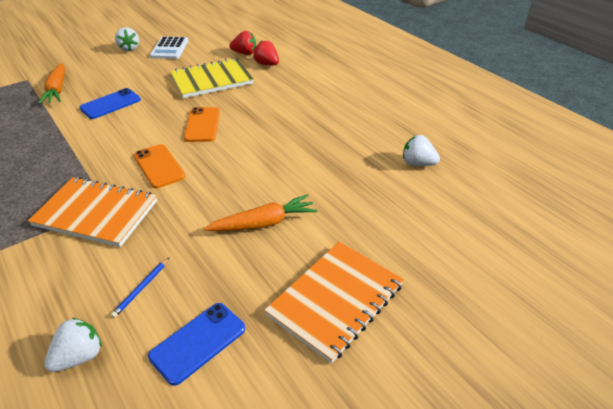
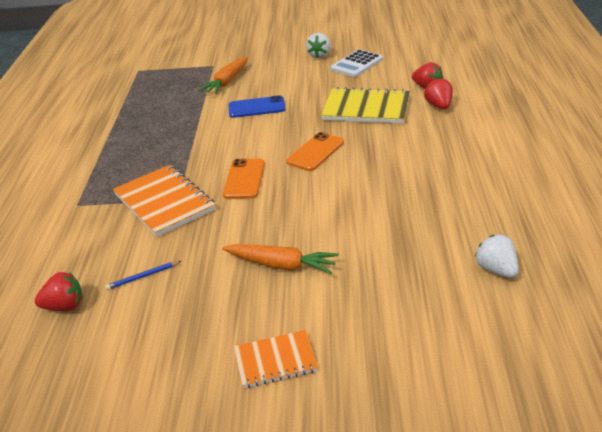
camera: 40 degrees right, 5 degrees down
white strawberry [44,318,102,372] -> red strawberry [35,272,83,311]
blue phone [148,303,245,386] -> none
orange notebook [264,241,404,363] -> orange notebook [234,330,318,388], size x0.59

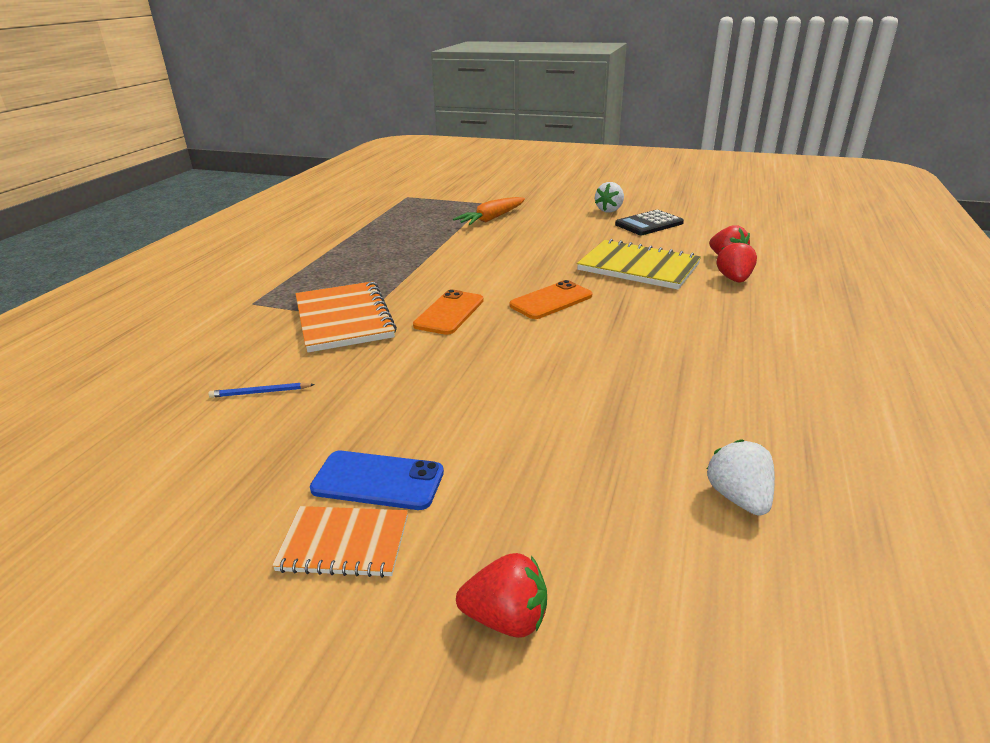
camera: 15 degrees right, 5 degrees down
red strawberry [35,272,83,311] -> red strawberry moved to [456,553,547,638]
orange carrot [222,244,339,274] -> none
blue phone [229,95,286,118] -> blue phone moved to [310,451,444,510]
white calculator [331,49,383,77] -> black calculator [615,210,684,235]

